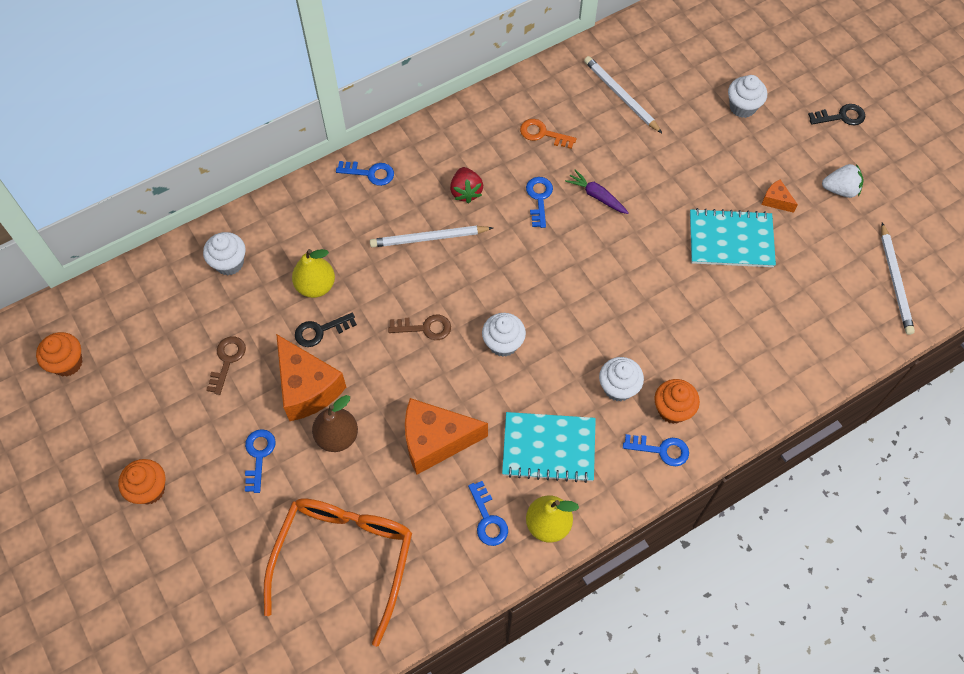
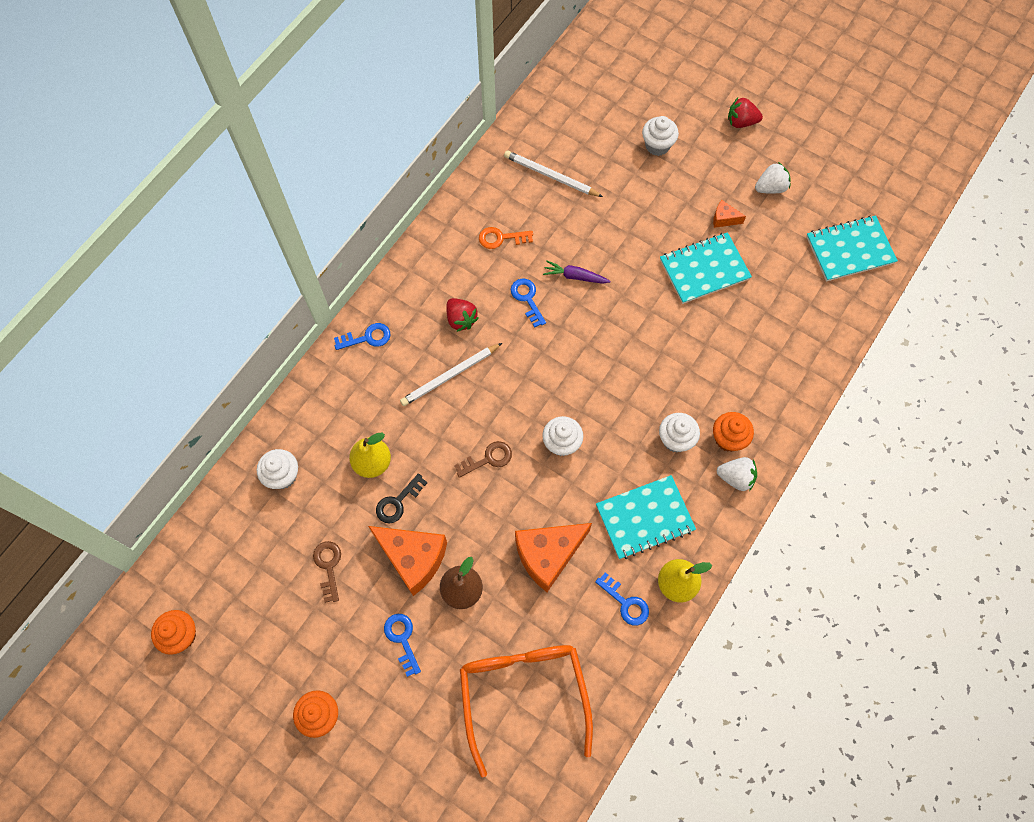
camera: 25 degrees left, 5 degrees up
blue key [623,434,689,466] -> white strawberry [717,457,757,491]
black key [808,104,865,125] -> red strawberry [728,98,763,128]
white pencil [881,222,915,335] -> turquoise notebook [806,215,898,282]

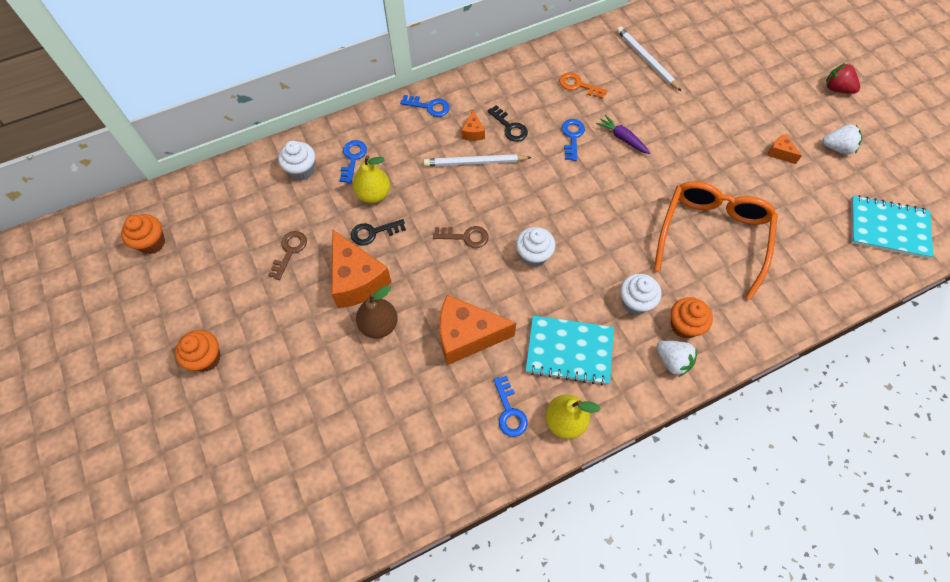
camera: 30 degrees right, 5 degrees down
blue key [384,614,421,677] -> blue key moved to [340,140,367,184]
red strawberry [446,298,479,332] -> black key [487,105,528,142]
orange glasses [460,645,593,778] -> orange glasses moved to [654,181,778,300]
white cupcake [642,116,679,156] -> none
turquoise notebook [660,232,752,304] -> none
none -> orange cheese [461,110,485,141]

